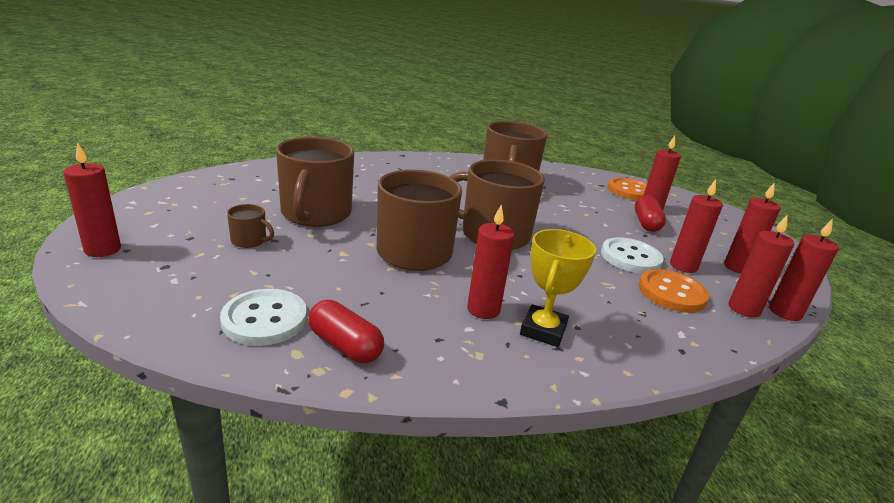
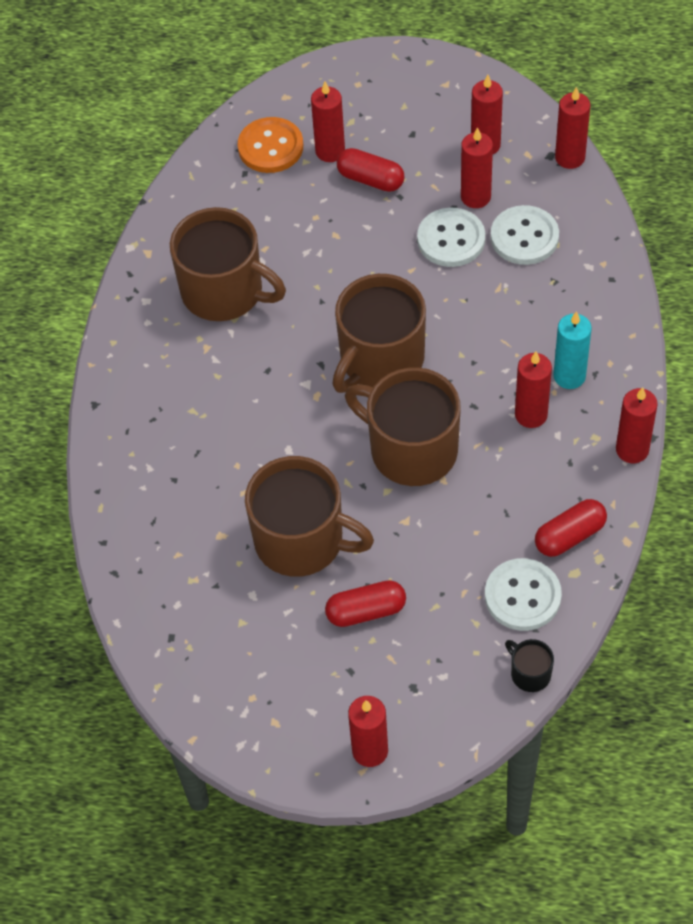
camera: 65 degrees left, 30 degrees up
brown mug [227,204,274,248] -> red capsule [325,580,406,627]
yellow trophy [520,229,596,347] -> turquoise candle [553,311,592,389]
orange button [639,269,709,312] -> white button [491,205,559,265]
red candle [729,214,794,318] -> red candle moved to [616,387,658,463]
none -> black mug [505,639,554,692]

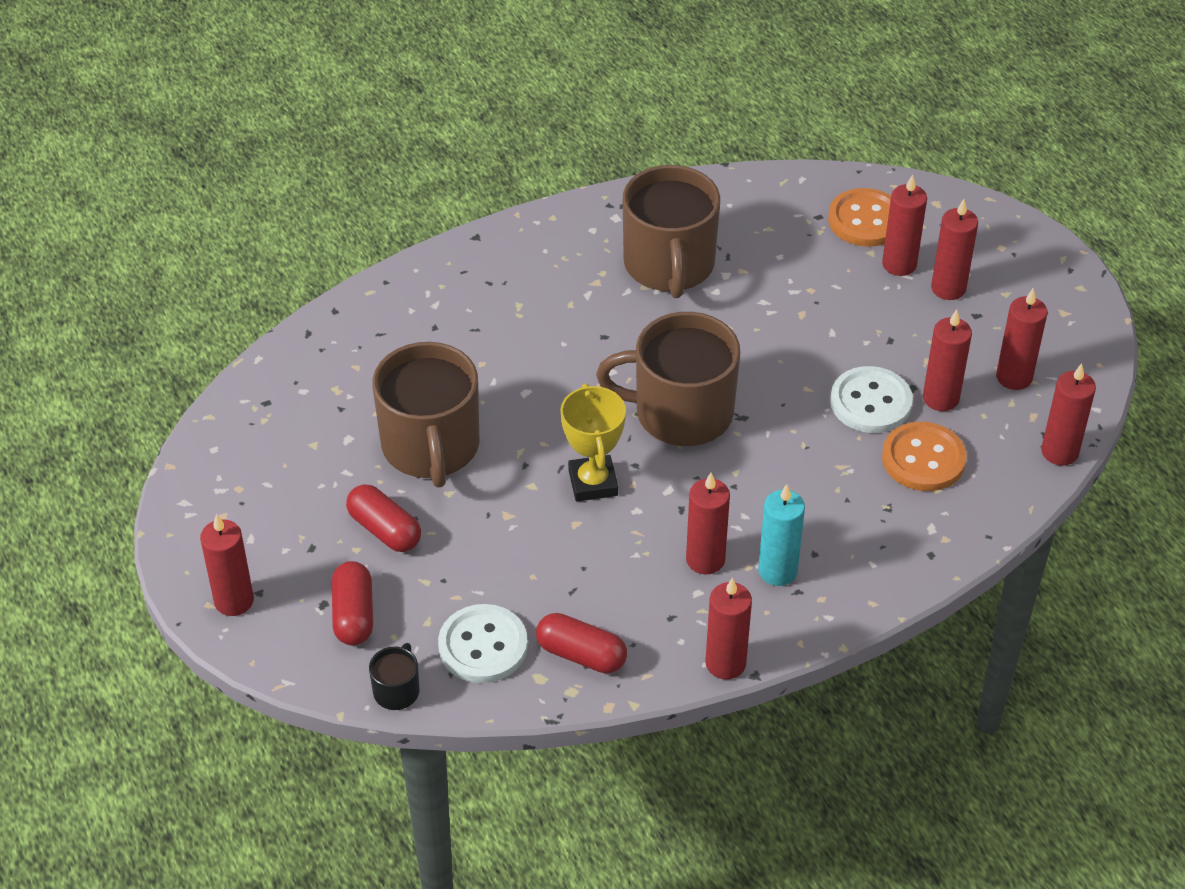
camera: 55 degrees right, 10 degrees down
red capsule [337,148,404,192] -> red capsule moved to [332,561,373,646]
brown mug [345,367,461,486] -> yellow trophy [560,383,626,502]
white button [491,205,559,265] -> orange button [882,422,967,491]
none -> red candle [931,199,978,300]

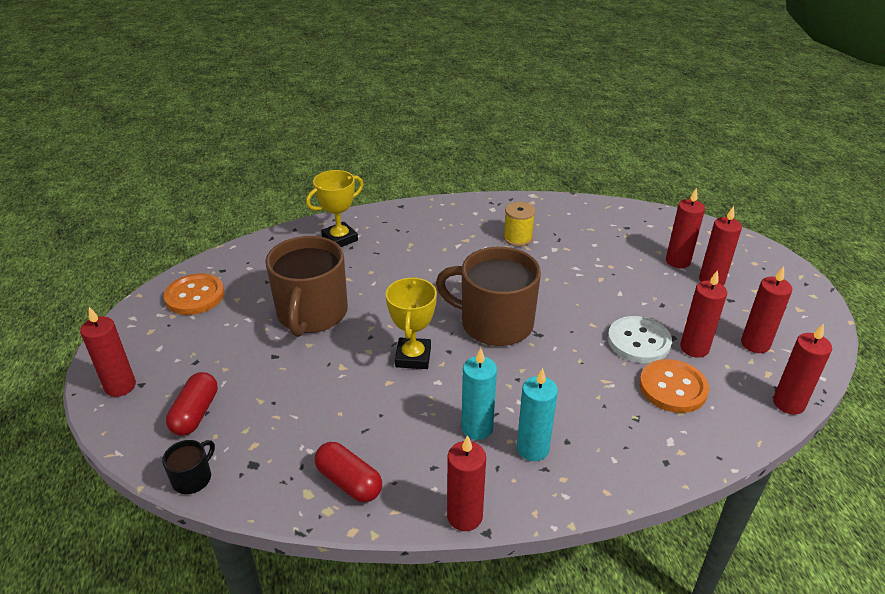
camera: 15 degrees right, 10 degrees down
red capsule [346,484,421,552] -> none
white button [438,604,528,683] -> none
brown mug [623,165,720,298] -> yellow spool [503,202,535,246]
red candle [686,473,730,574] -> turquoise candle [461,348,497,440]
orange button [828,188,891,247] -> orange button moved to [164,273,225,315]
none -> yellow trophy [306,170,364,247]

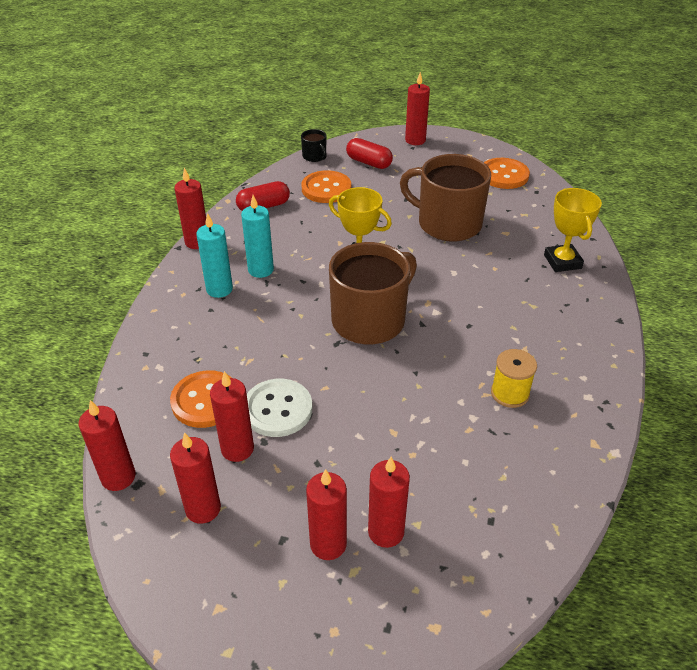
camera: 115 degrees right, 5 degrees up
none -> orange button [302,170,351,203]

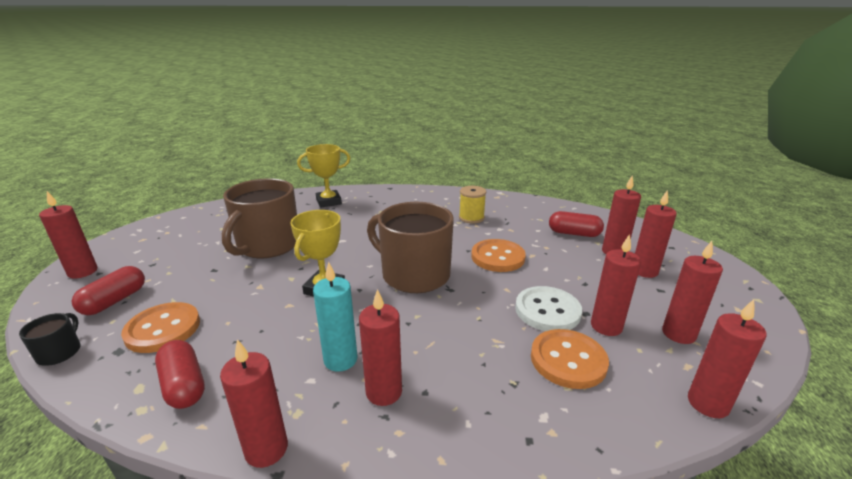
camera: 100 degrees left, 15 degrees down
turquoise candle [196,213,233,298] -> red candle [359,289,402,406]
black mug [301,129,327,162] -> black mug turned 45 degrees counterclockwise [19,313,81,366]
orange button [484,158,530,189] -> orange button moved to [471,239,526,272]
none -> red capsule [549,211,604,237]

